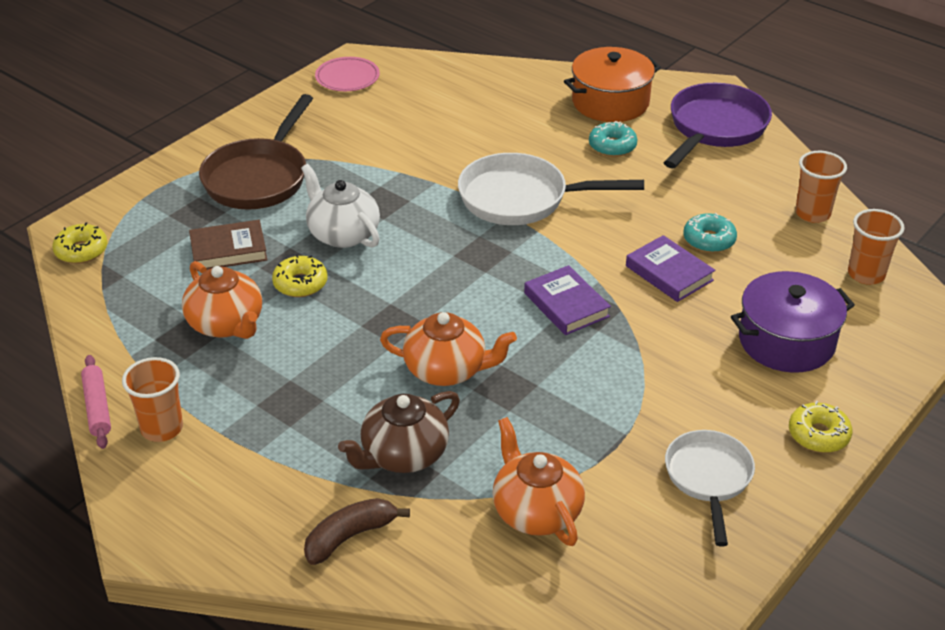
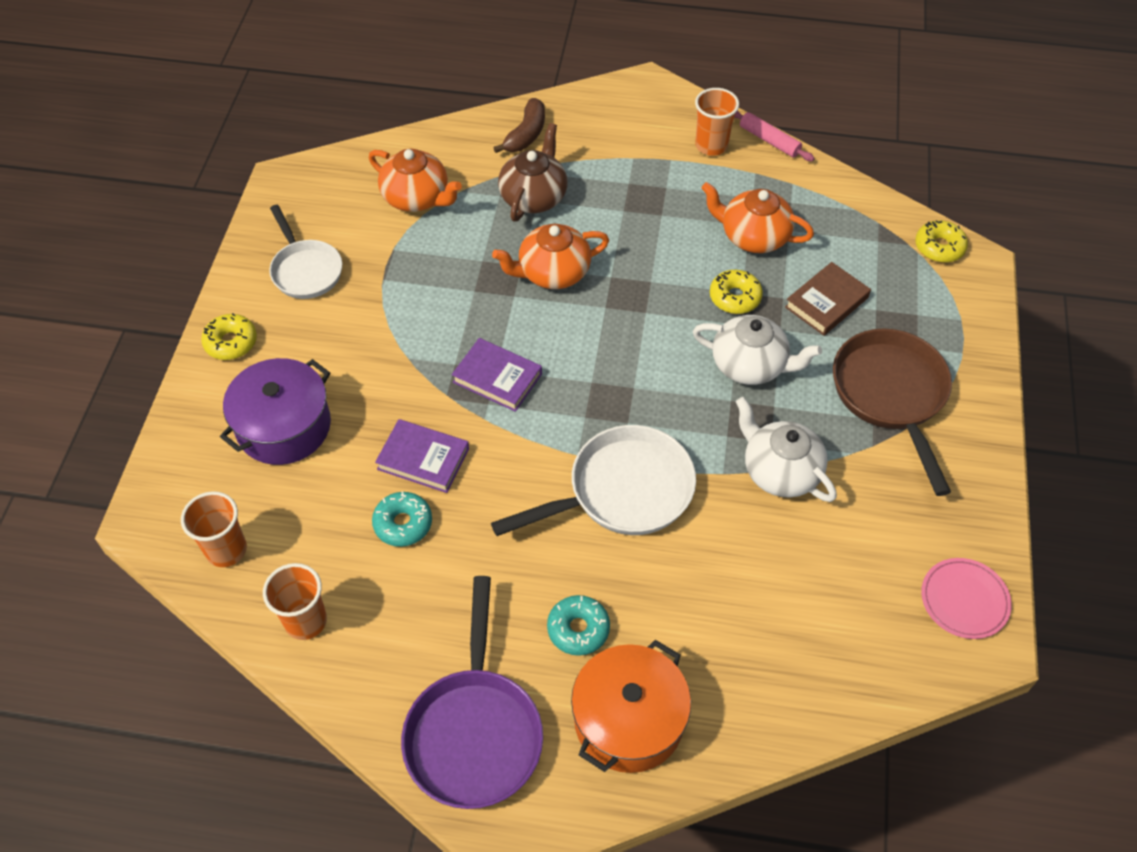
camera: 150 degrees right, 15 degrees up
none -> white teapot [735,397,837,502]

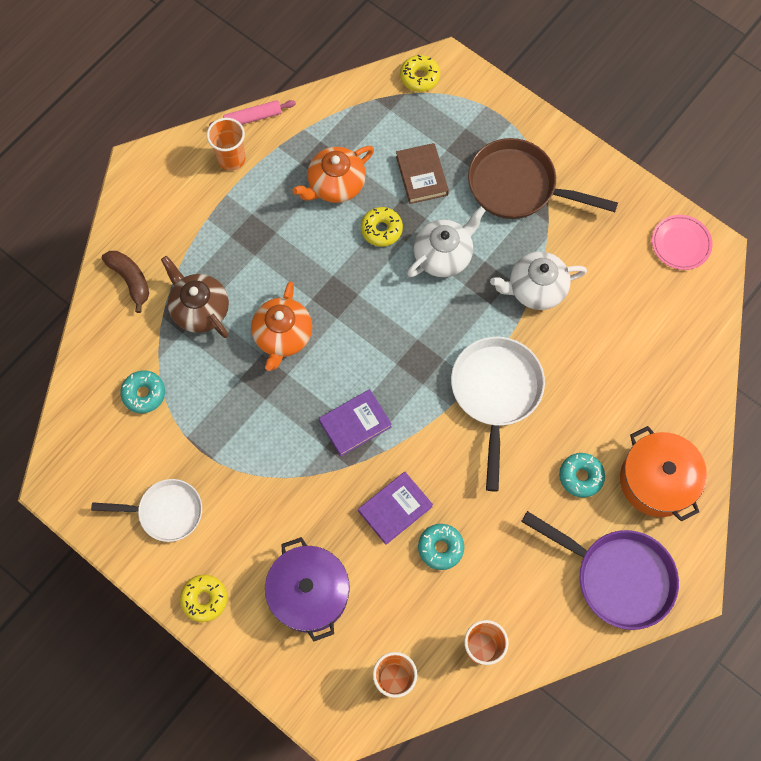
camera: 60 degrees left, 15 degrees up
orange teapot [369,149,462,212] -> turquoise donut [120,370,165,413]

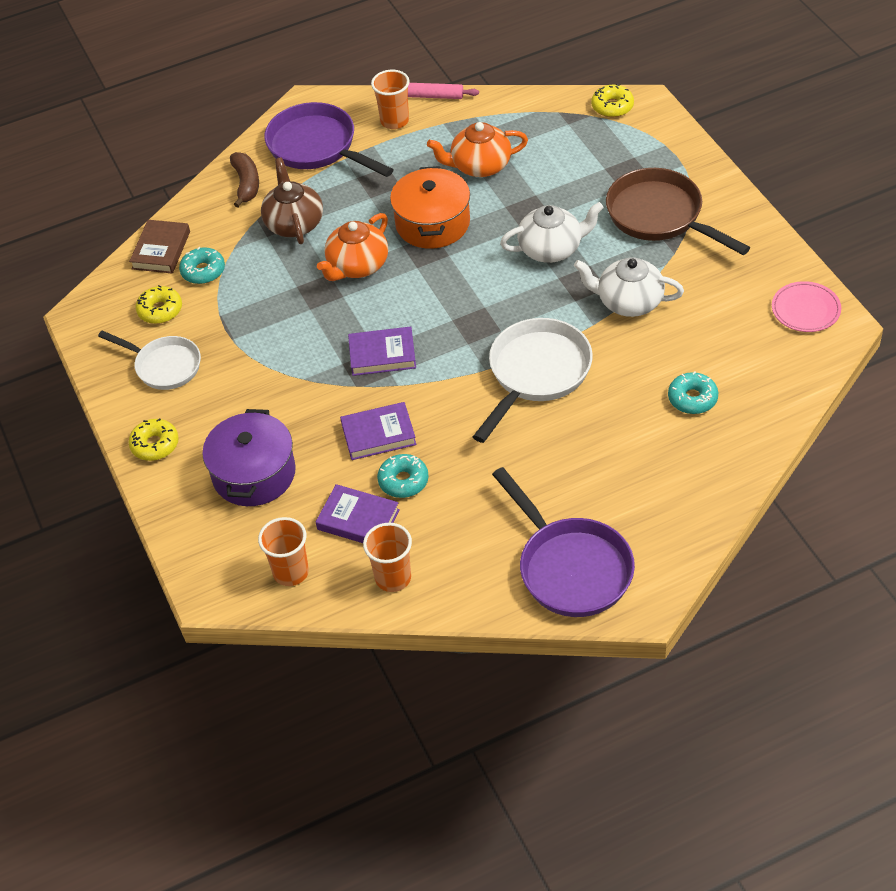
camera: 30 degrees right, 20 degrees down
yellow donut [361,207,403,247] -> yellow donut moved to [135,285,182,324]
brown book [396,143,449,204] -> brown book moved to [129,220,190,273]
turquoise donut [559,453,605,498] -> turquoise donut moved to [668,371,718,414]
orange pot [620,426,707,522] -> orange pot moved to [390,166,470,249]
none -> purple pan [264,102,394,177]
none -> purple book [316,484,400,543]

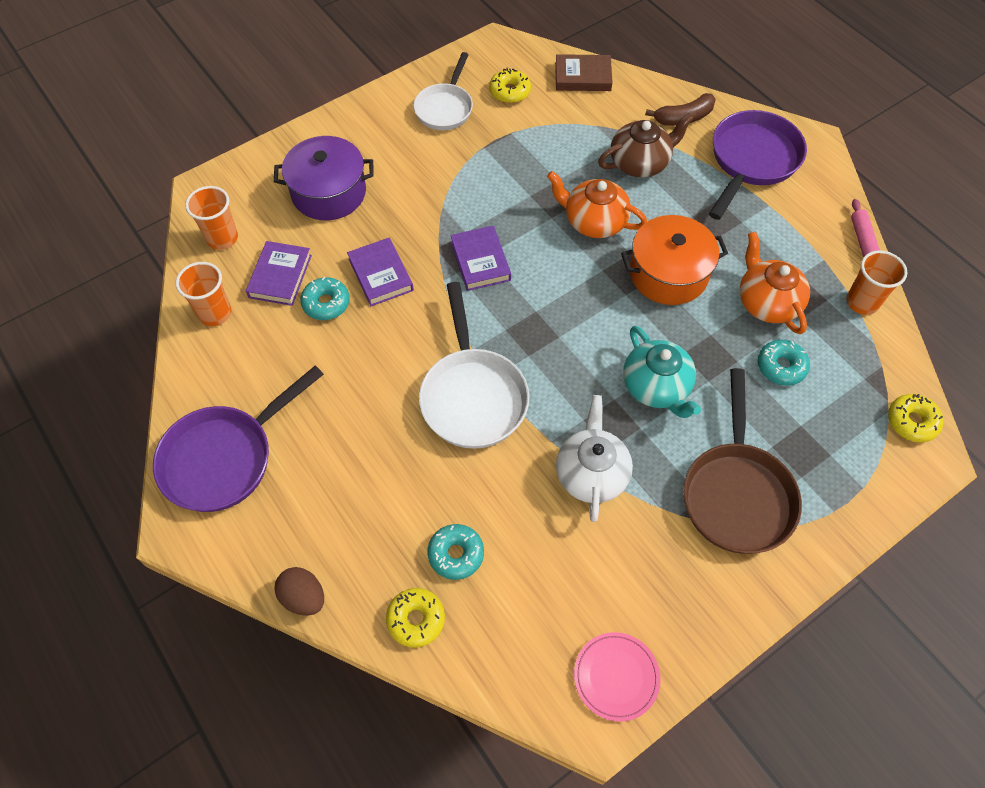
camera: 75 degrees right, 10 degrees up
yellow donut [128,418,179,461] -> yellow donut moved to [386,588,445,648]
turquoise donut [179,247,225,284] -> turquoise donut moved to [758,340,810,386]
orange cup [371,70,409,129] -> orange cup moved to [846,250,908,315]
white pan [473,318,593,443] -> white pan turned 60 degrees clockwise [419,282,530,449]
white teapot [500,202,604,263] -> turquoise teapot [623,326,701,418]
brown pan [606,168,751,255] -> brown pan turned 150 degrees clockwise [683,368,802,554]
none -> brown egg [274,567,324,616]

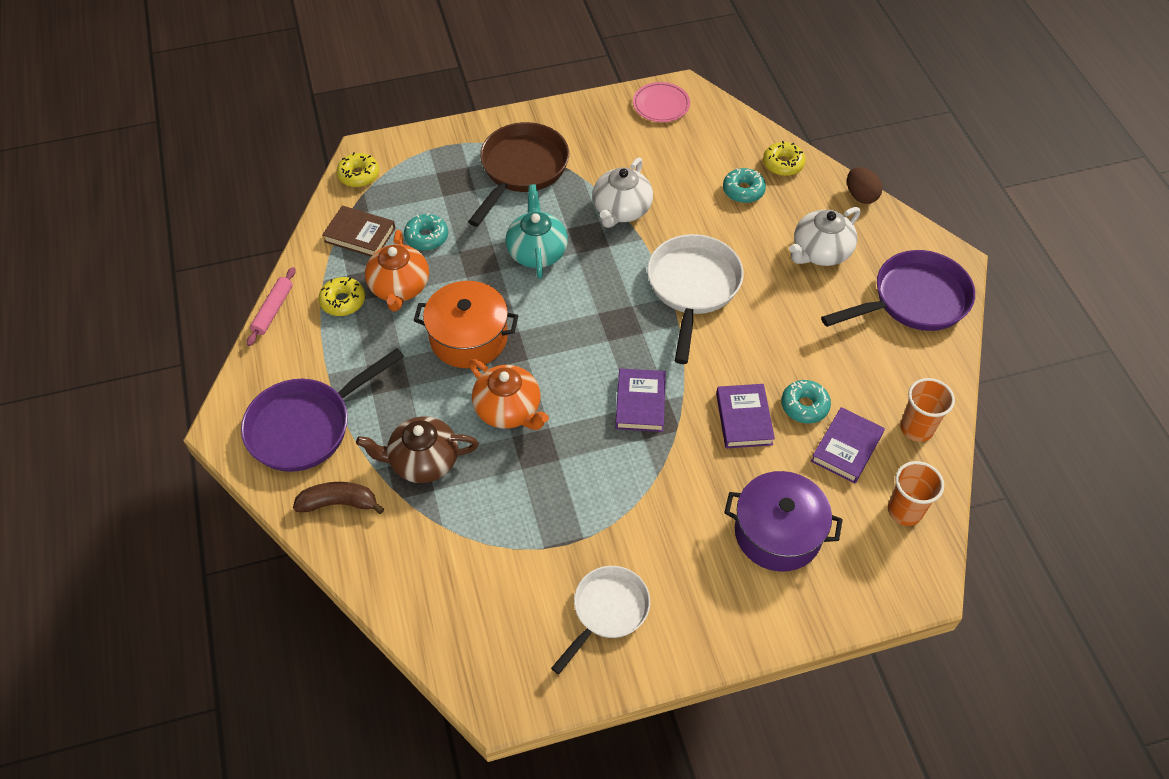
camera: 160 degrees left, 5 degrees down
yellow donut [489,68,531,103] -> yellow donut moved to [318,277,365,316]
brown book [555,54,613,91] -> brown book moved to [322,206,395,256]
orange cup [846,250,908,315] -> none
none -> white teapot [789,207,861,266]

